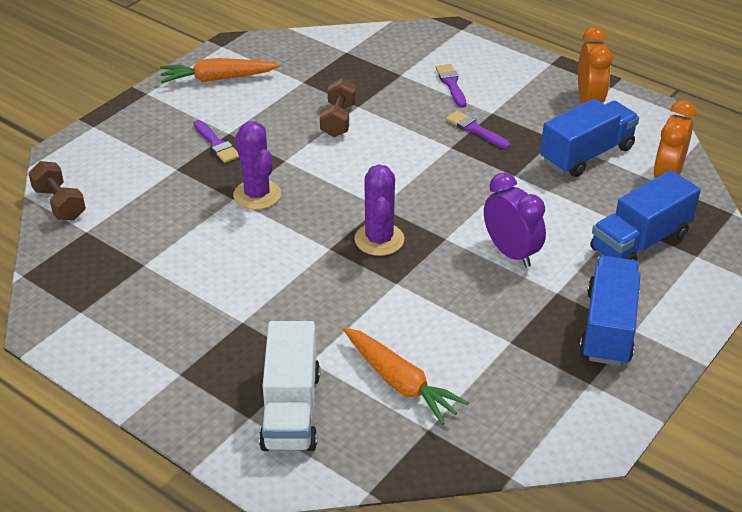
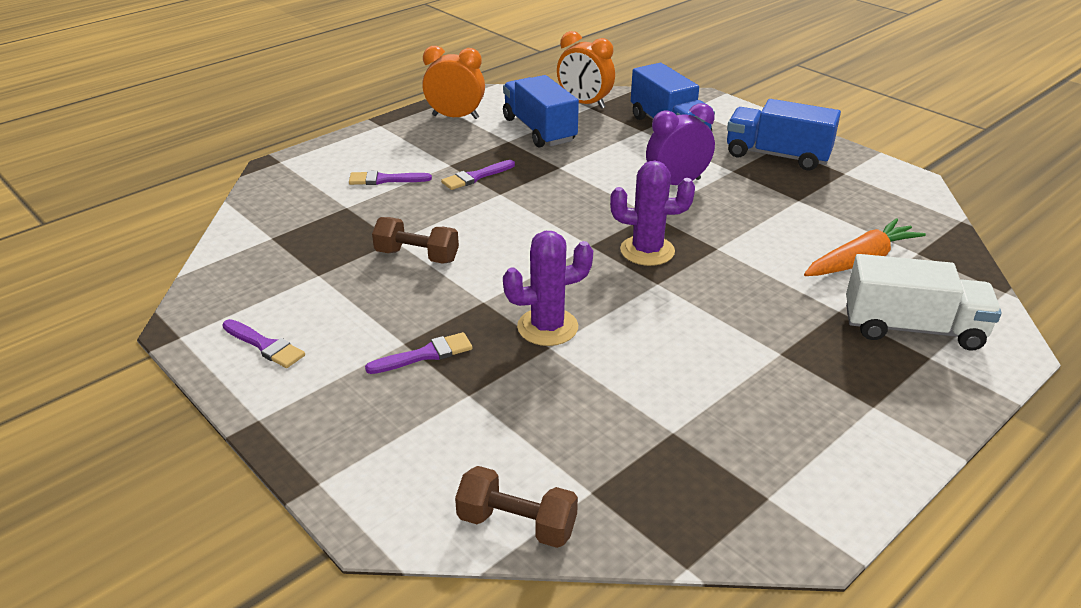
camera: 80 degrees left, 5 degrees down
brown dumbbell [28,161,86,221] -> brown dumbbell turned 45 degrees clockwise [455,466,578,548]
orange carrot [160,58,280,83] -> purple brush [222,319,305,368]

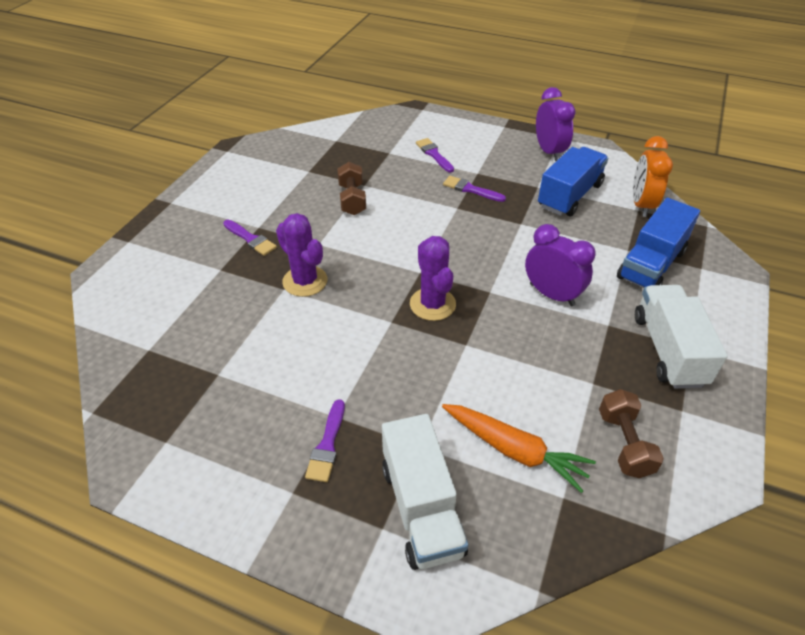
camera: 65 degrees right, 10 degrees up
purple brush [222,319,305,368] -> purple brush moved to [305,399,345,482]
orange clock [422,46,485,119] -> purple clock [536,87,576,161]
brown dumbbell [455,466,578,548] -> brown dumbbell moved to [599,389,664,478]
blue truck [727,99,841,171] -> white truck [635,285,728,389]

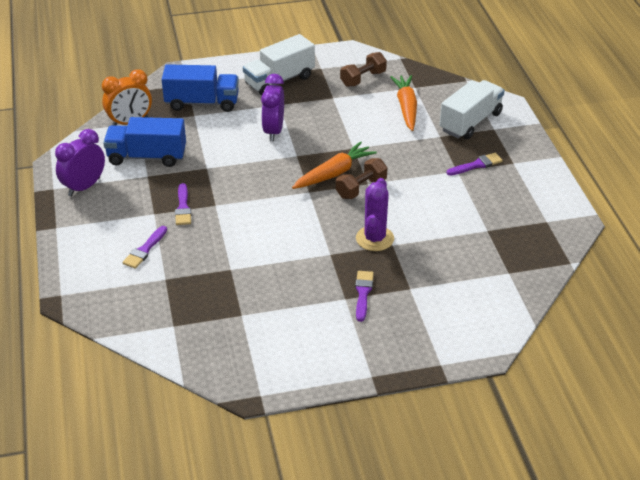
camera: 125 degrees left, 5 degrees down
brown dumbbell [337,162,366,215] -> brown dumbbell moved to [336,158,388,199]
purple cactus [410,236,456,321] -> orange carrot [292,141,377,189]

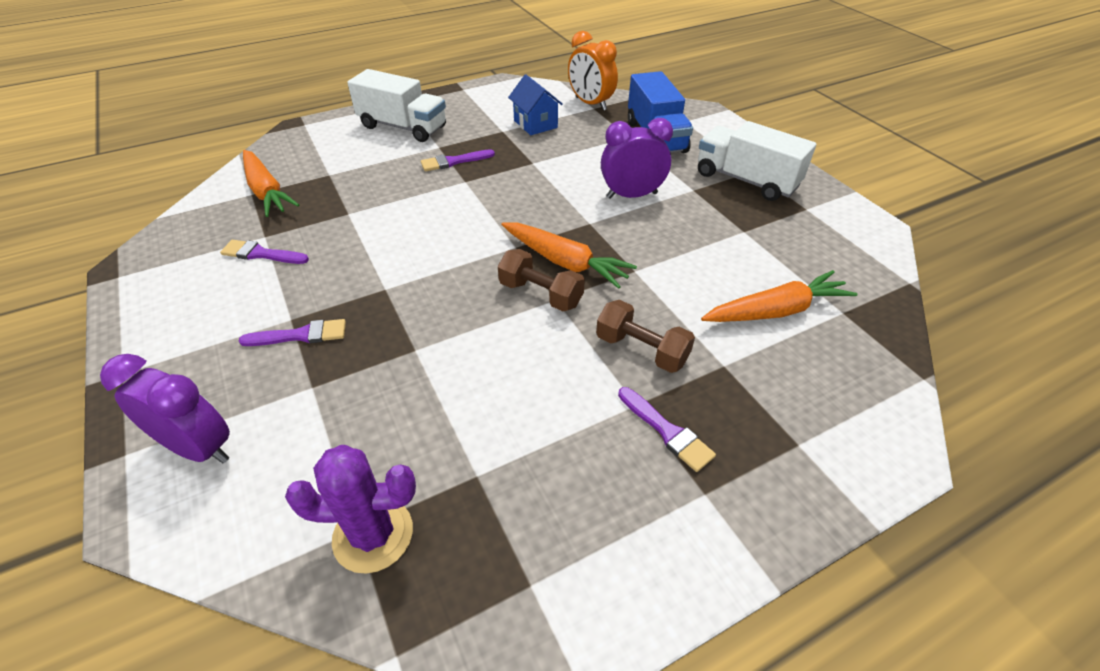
camera: 75 degrees right, 5 degrees up
purple clock [55,129,105,196] -> purple clock moved to [100,354,230,463]
blue truck [103,117,186,167] -> blue house [508,74,563,135]
purple brush [123,226,167,269] -> purple brush moved to [220,240,309,264]
brown dumbbell [340,52,387,87] -> brown dumbbell moved to [596,300,695,373]
purple cactus [356,178,394,251] -> purple cactus moved to [285,445,416,574]
white truck [440,80,505,139] -> white truck moved to [347,69,446,142]
none -> orange carrot [243,150,299,217]

